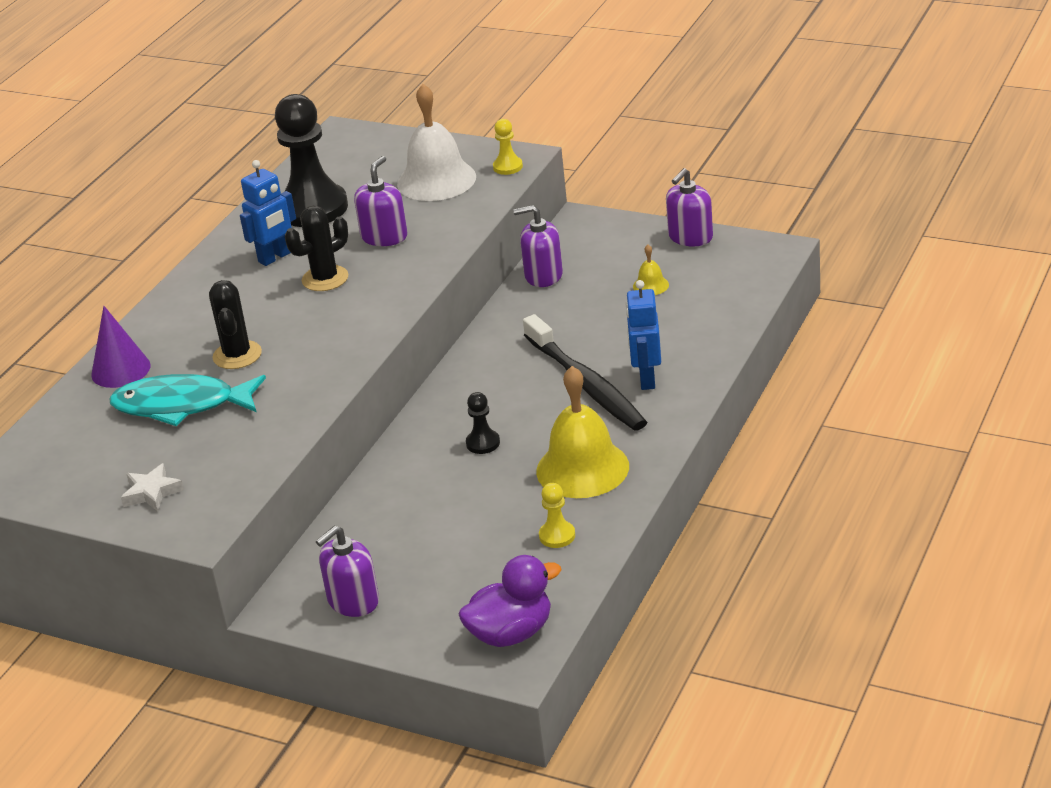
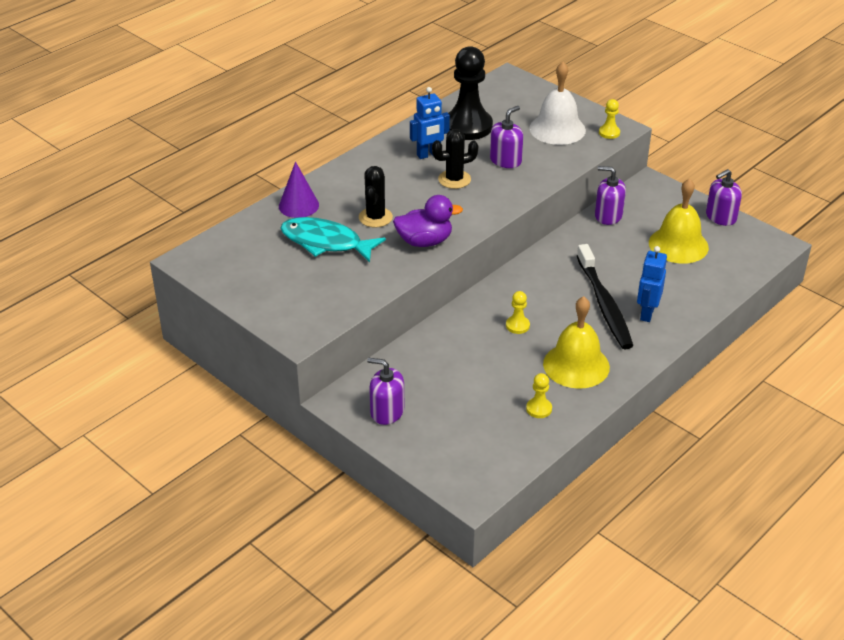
camera: 15 degrees right, 5 degrees up
white star [121,463,184,511] -> none
purple soap dispenser [316,526,379,617] -> purple soap dispenser turned 45 degrees clockwise [367,358,404,425]
purple duck [459,555,561,647] -> purple duck moved to [393,195,463,247]
black pawn [466,392,500,454] -> yellow pawn [506,291,530,334]
yellow bell [633,245,669,295] -> yellow bell [649,178,709,264], size x2.29

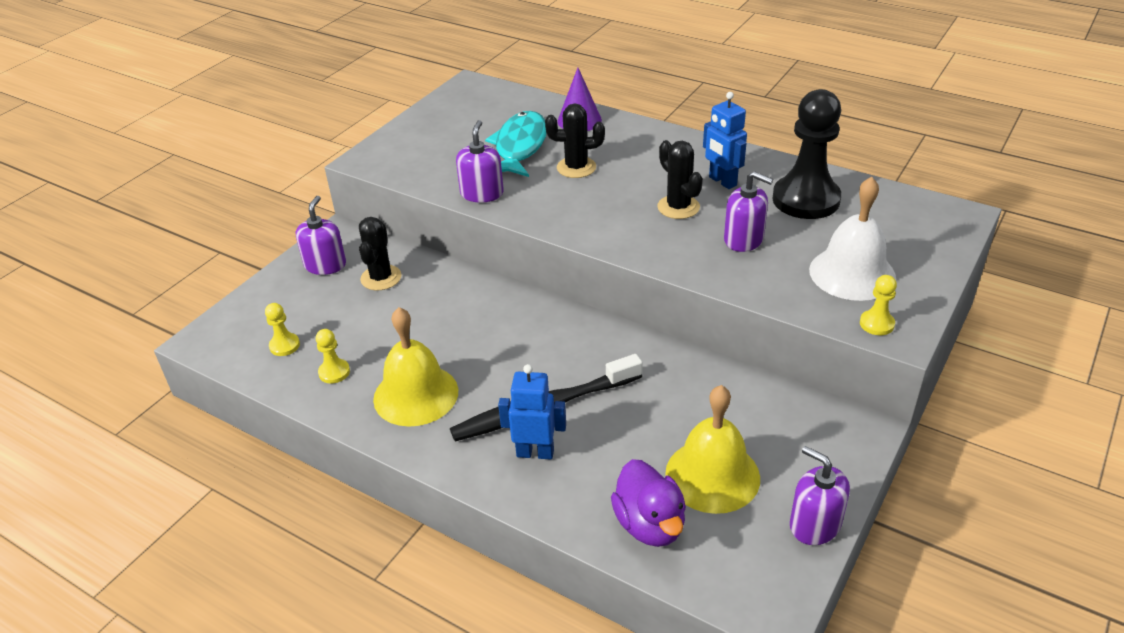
camera: 80 degrees right, 0 degrees up
purple duck [393,195,463,247] -> purple duck moved to [611,459,686,547]
yellow pawn [506,291,530,334] -> yellow pawn moved to [265,303,300,356]
purple soap dispenser [595,166,626,225] -> purple soap dispenser moved to [456,120,504,203]
none -> black cactus [359,217,402,291]

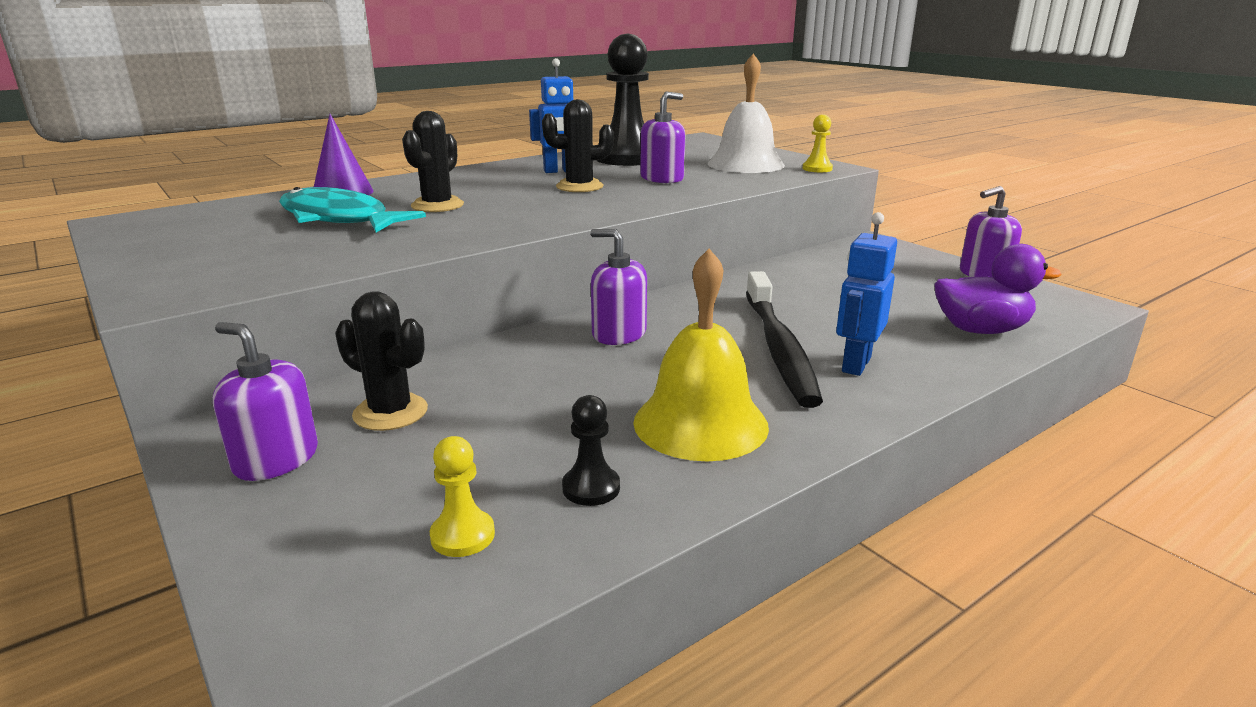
camera: 70 degrees left, 15 degrees down
yellow pawn [316,329,350,384] -> black pawn [562,395,620,506]
purple soap dispenser [456,120,504,203] -> purple soap dispenser moved to [591,229,647,345]
yellow bell [665,385,760,514] -> none

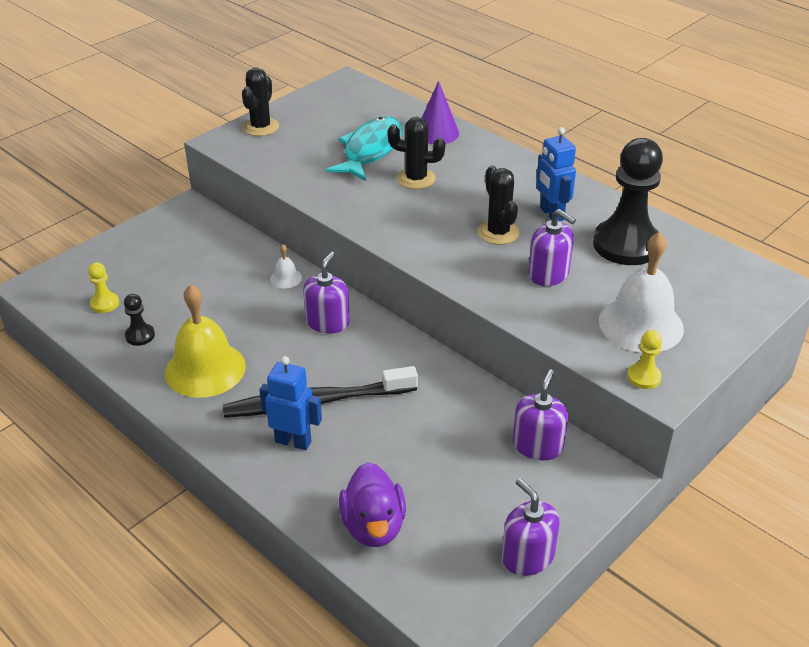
camera: 80 degrees right, 15 degrees up
purple soap dispenser [213,322,318,481] -> purple soap dispenser moved to [513,369,568,460]
black cactus [335,291,428,431] -> black cactus moved to [242,67,279,136]
none -> white bell [270,244,302,288]

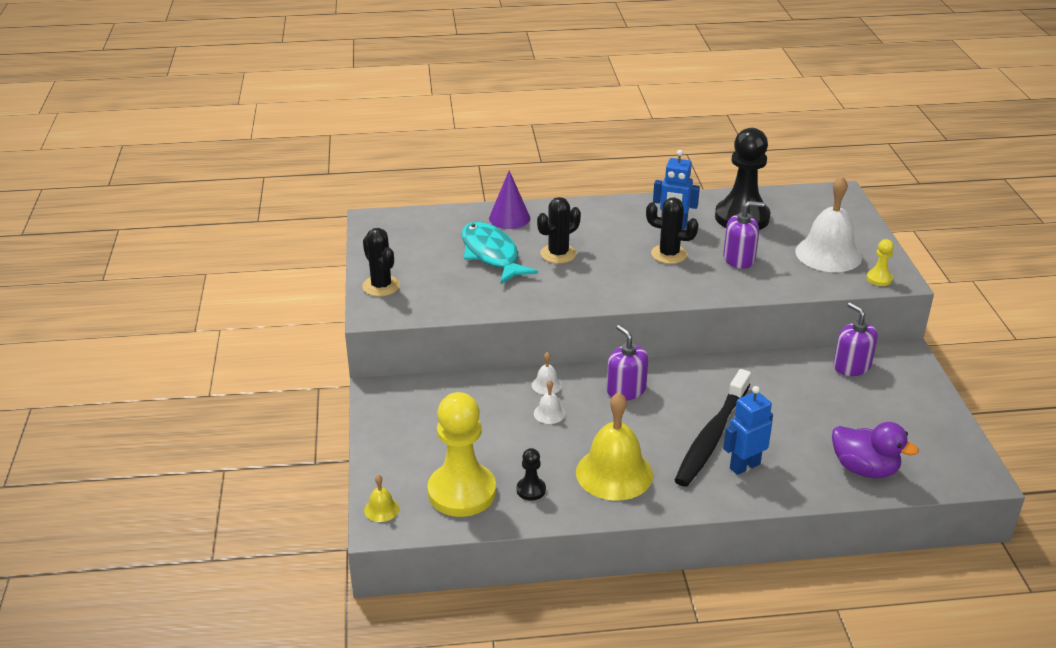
camera: 50 degrees left, 5 degrees down
yellow pawn [88,262,119,313] -> yellow pawn [427,392,496,517], size x2.32
purple soap dispenser [502,478,560,576] -> none
none -> yellow bell [364,475,399,522]
none -> white bell [534,380,565,424]

